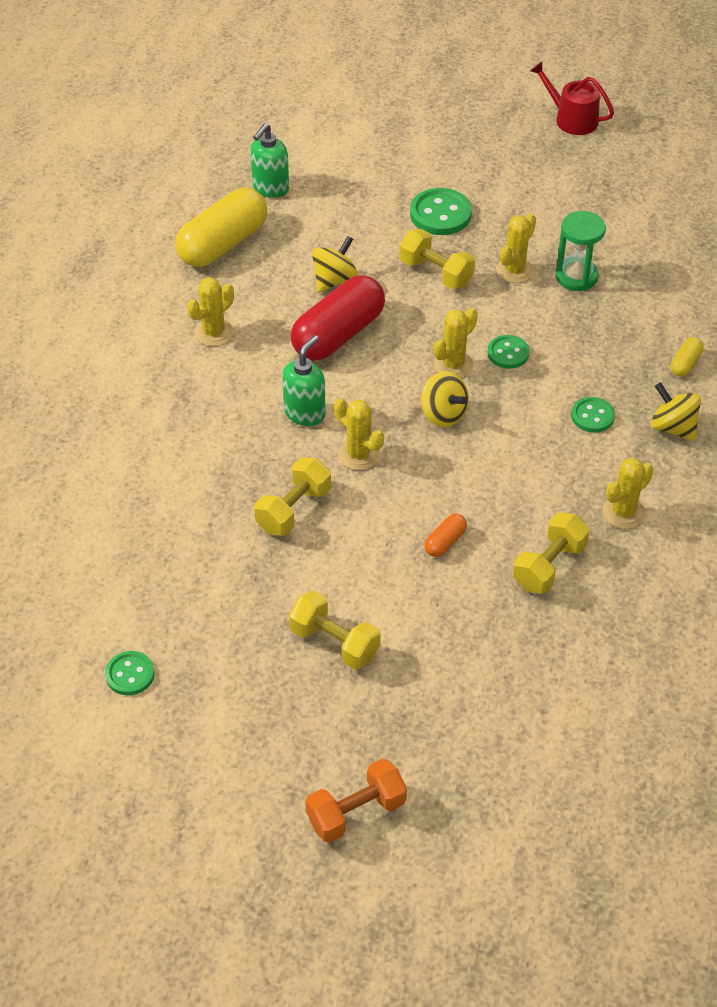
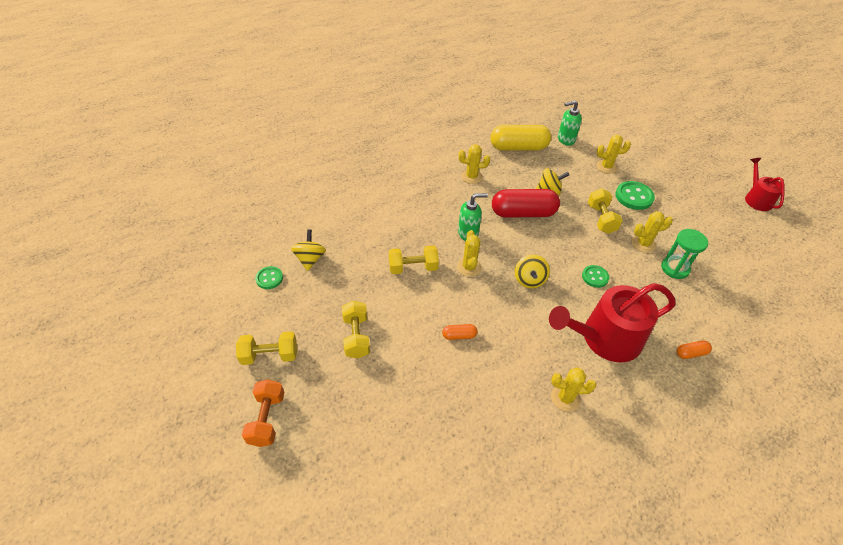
camera: 45 degrees right, 0 degrees up
orange dumbbell [305,758,407,843] -> orange dumbbell turned 75 degrees clockwise [242,379,284,447]
yellow cactus [434,307,478,378] -> yellow cactus moved to [596,135,631,174]
yellow dumbbell [513,512,590,594] -> yellow dumbbell moved to [236,331,297,365]
green button [571,397,615,433] -> red watering can [549,283,676,362]
yellow spinning top [651,382,701,441] -> yellow spinning top moved to [291,230,326,271]
yellow capsule [670,337,704,377] -> orange capsule [677,340,712,359]

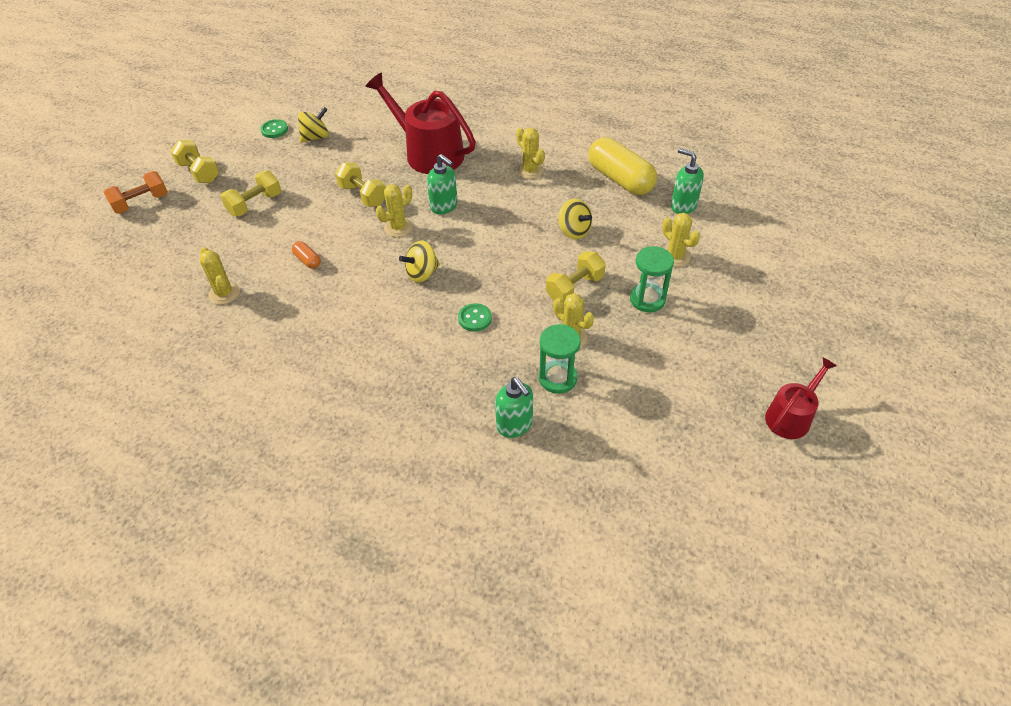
camera: 55 degrees right, 0 degrees up
red capsule [492,189,560,218] -> none
red watering can [549,283,676,362] -> red watering can moved to [365,72,476,174]
yellow cactus [551,367,596,412] -> yellow cactus moved to [200,247,240,305]
green button [616,181,655,210] -> green hourglass [630,246,674,312]
orange capsule [677,340,712,359] -> none
none -> green soap dispenser [495,377,533,438]

